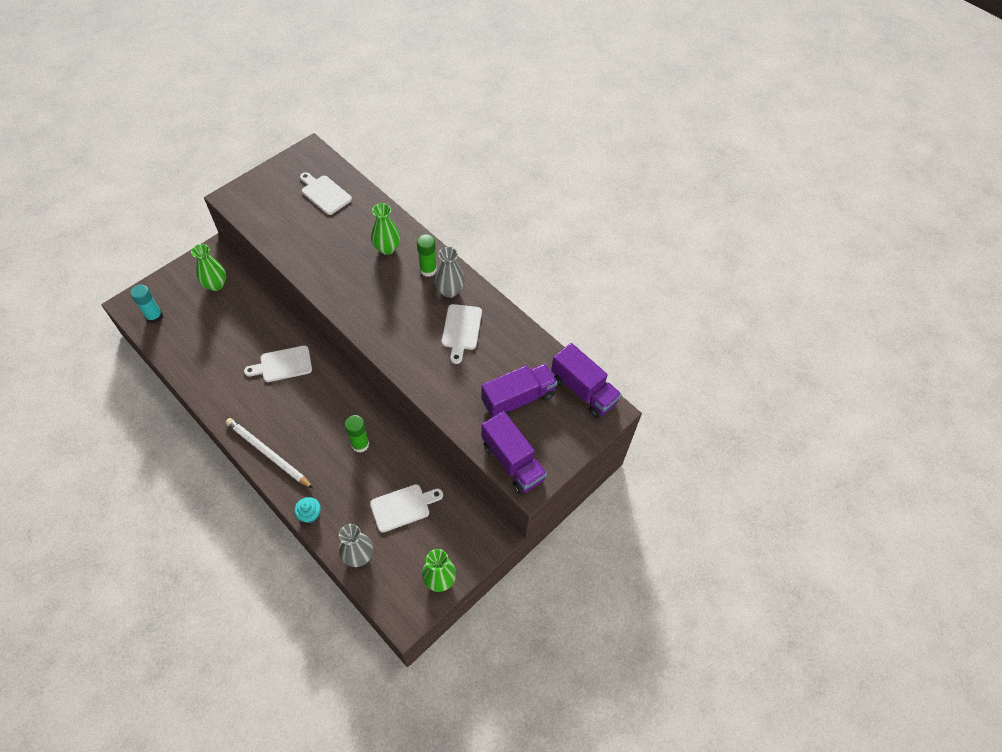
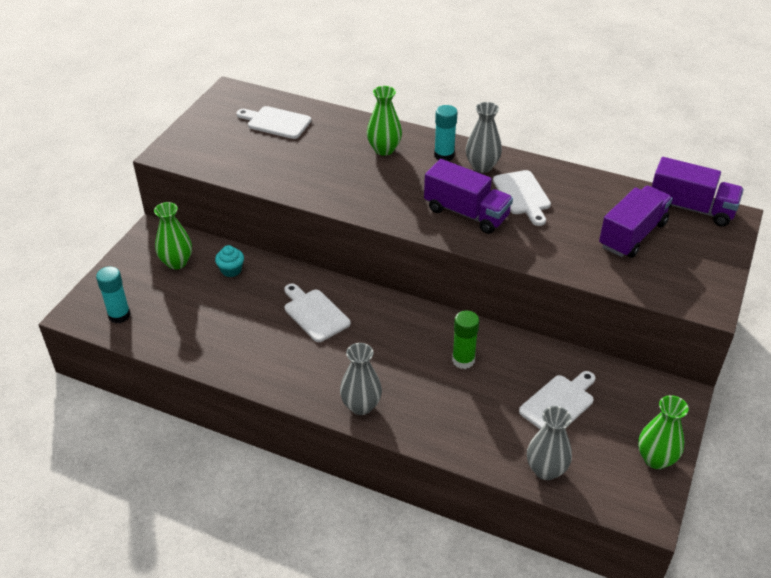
camera: 20 degrees left, 15 degrees down
white pencil [226,418,314,489] -> grey vase [340,343,382,415]
white cutting board [244,345,312,382] -> white cutting board turned 90 degrees clockwise [284,284,351,342]
turquoise cupcake [294,497,321,523] -> turquoise cupcake moved to [215,245,244,277]
green glue stick [417,234,437,277] -> turquoise glue stick [434,105,457,161]
purple truck [481,411,547,494] -> purple truck moved to [424,159,513,234]

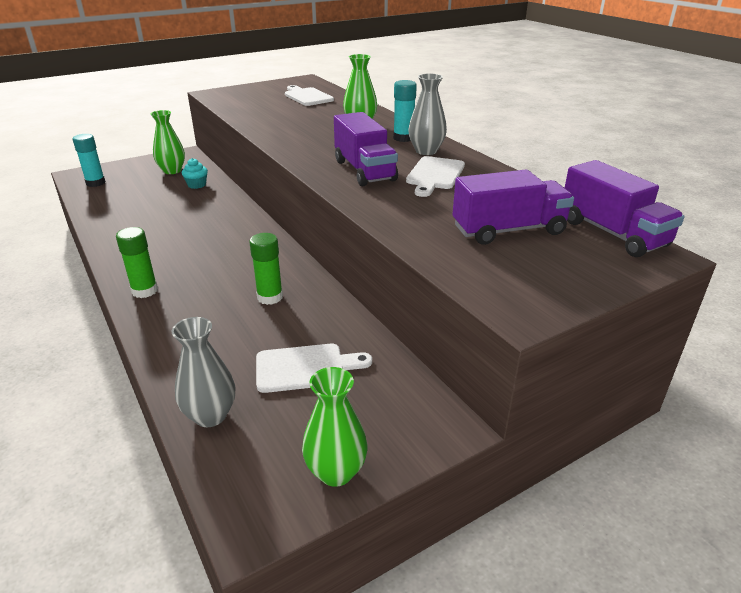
camera: 35 degrees right, 10 degrees down
white cutting board [284,284,351,342] -> none
grey vase [340,343,382,415] -> green glue stick [116,227,158,298]

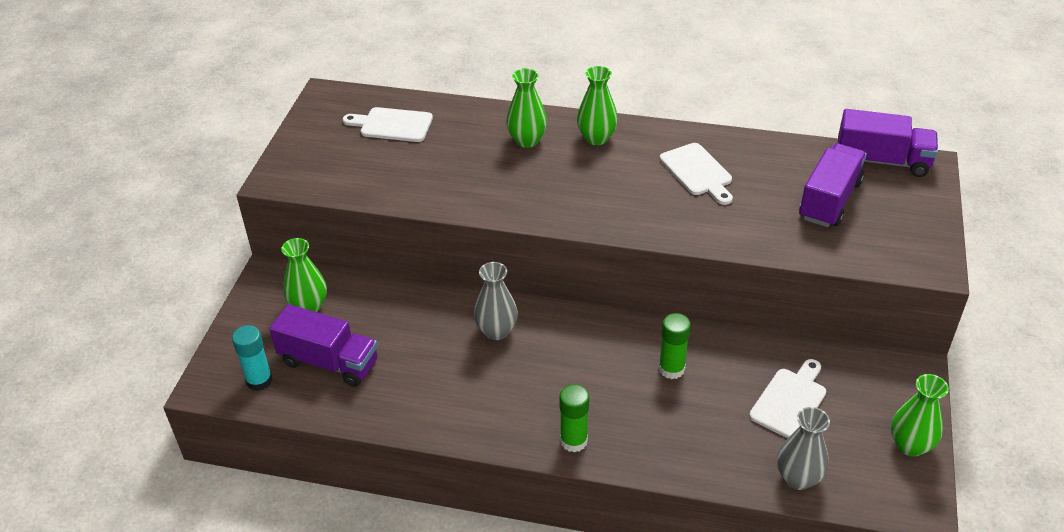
camera: 45 degrees left, 10 degrees up
turquoise cupcake [182,158,208,189] -> none
purple truck [334,112,398,186] -> purple truck moved to [269,304,378,387]
turquoise glue stick [393,80,417,142] -> green vase [577,66,618,145]
grey vase [408,73,447,155] -> grey vase moved to [474,262,518,340]

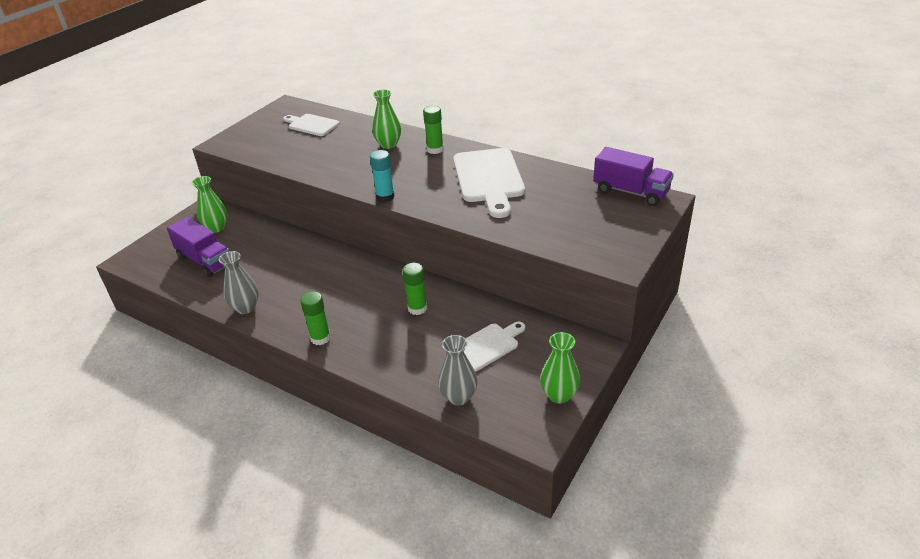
camera: 20 degrees right, 5 degrees down
turquoise glue stick [232,325,273,391] -> turquoise glue stick moved to [370,150,395,202]
grey vase [474,262,518,340] -> grey vase moved to [219,251,259,314]
green vase [577,66,618,145] -> green glue stick [423,106,444,154]
white cutting board [660,143,733,205] -> white cutting board [453,148,525,218], size x1.72
purple truck [799,143,867,227] -> none

